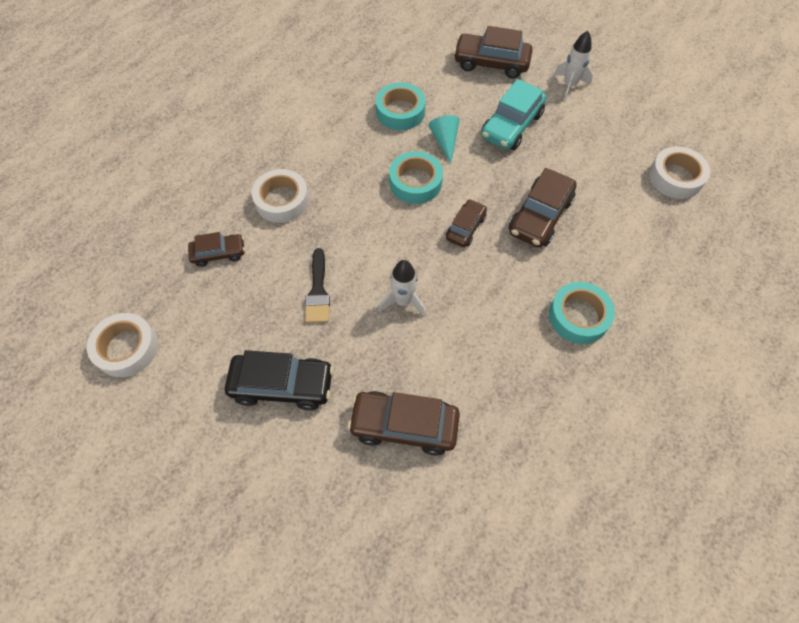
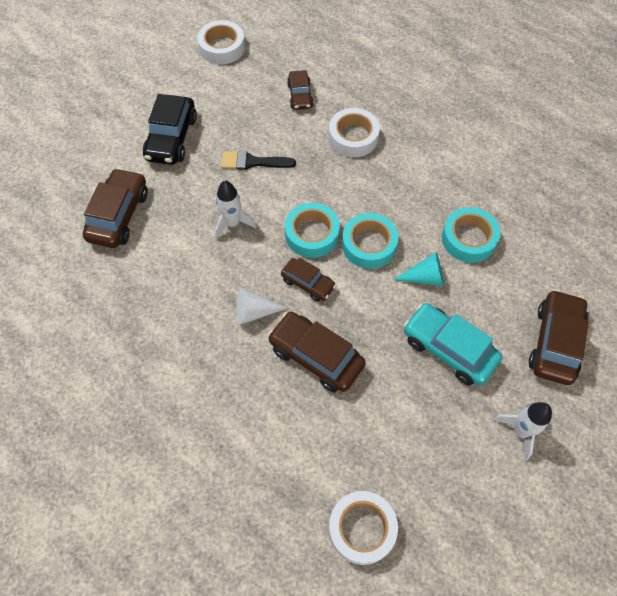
camera: 95 degrees right, 0 degrees up
turquoise tape [549,282,615,344] -> turquoise tape moved to [285,203,340,258]
none -> white cone [236,289,288,325]

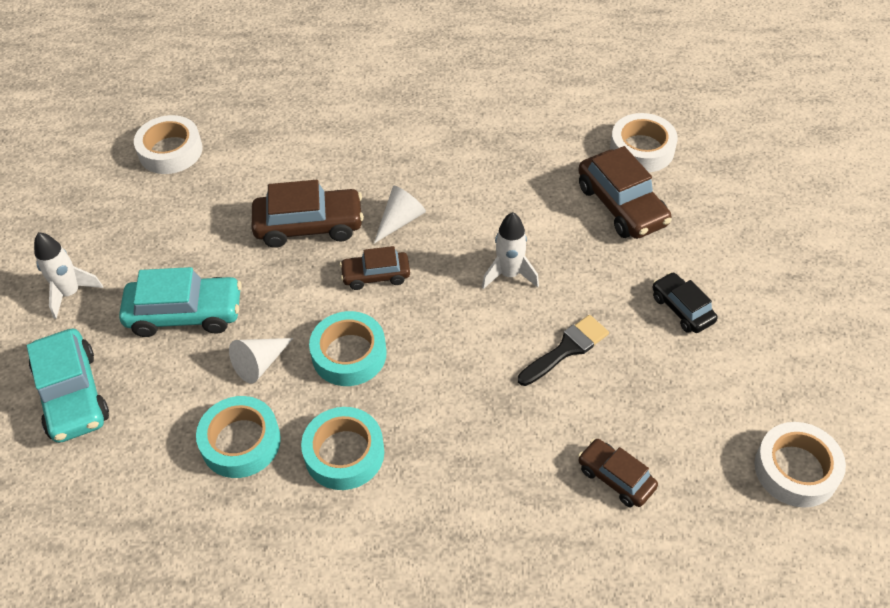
camera: 140 degrees right, 10 degrees down
black car [143,94,197,165] -> black car [653,272,717,333], size x0.60
turquoise tape [285,203,340,258] -> turquoise tape moved to [301,407,384,490]
white tape [329,108,380,157] -> white tape moved to [610,113,678,172]
turquoise cone [393,252,444,286] -> white cone [229,338,293,384]
brown car [529,289,589,385] -> turquoise car [27,329,109,443]

